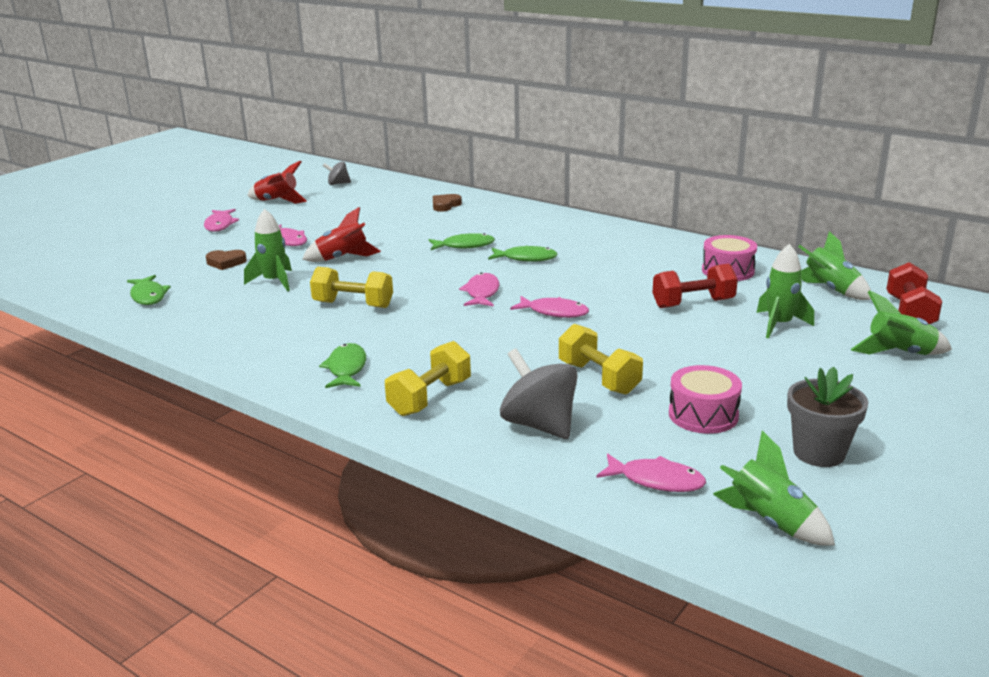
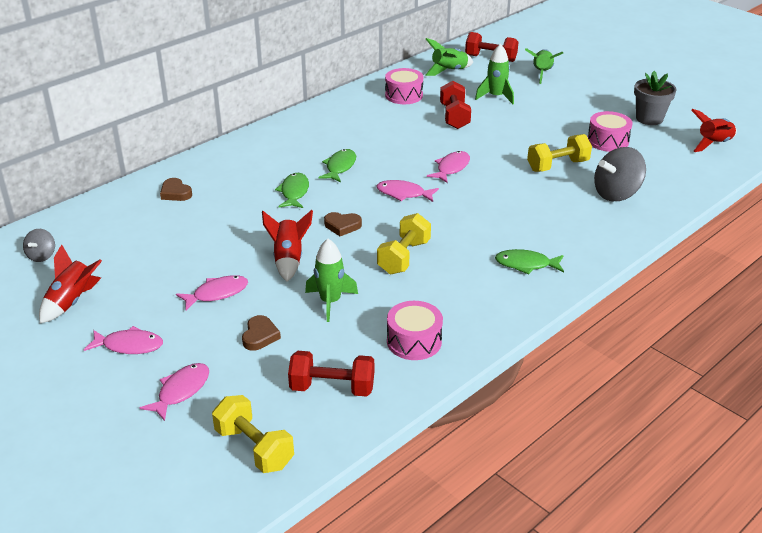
camera: 80 degrees left, 10 degrees up
green fish [127,275,171,305] -> red dumbbell [288,351,374,397]
yellow dumbbell [385,341,471,416] -> yellow dumbbell moved to [212,395,294,473]
pink fish [597,453,706,492] -> pink fish moved to [140,363,209,421]
green rocket [713,431,835,545] -> red rocket [691,109,737,152]
none -> brown heart [324,212,362,236]
none -> pink drum [387,301,443,360]

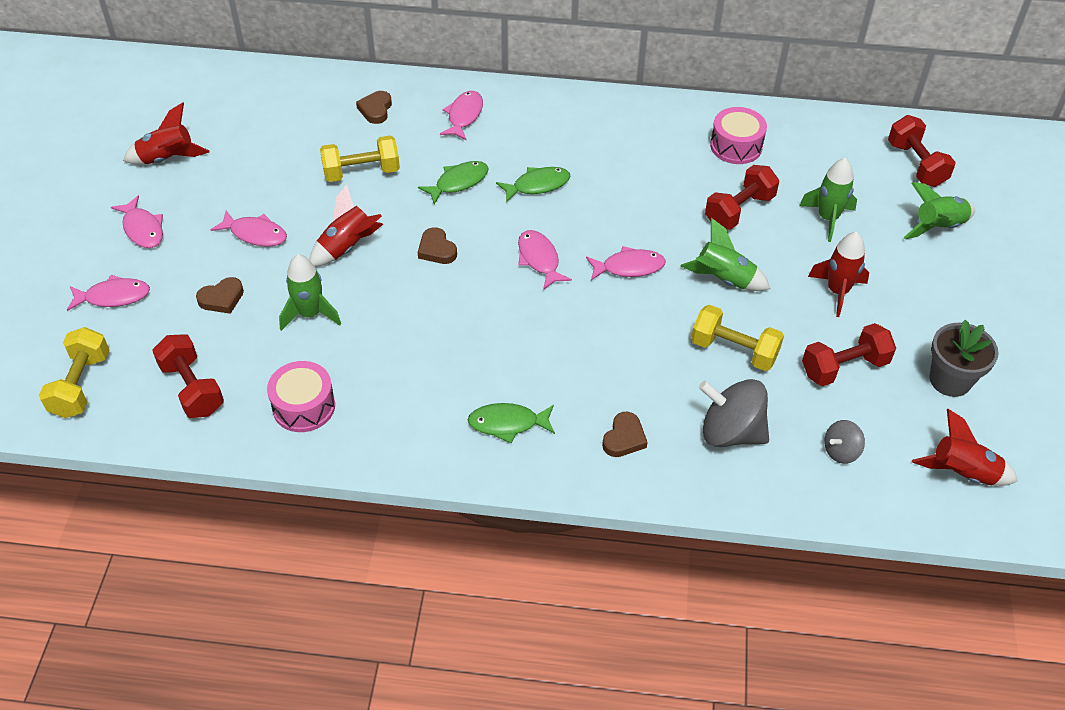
camera: 50 degrees right, 15 degrees up
grey spinning top [23,229,55,262] -> grey spinning top moved to [824,420,865,464]
yellow dumbbell [377,213,431,274] -> yellow dumbbell moved to [320,136,400,182]
green rocket [425,38,473,76] -> green rocket moved to [681,218,770,291]
green fish [495,249,564,275] -> green fish turned 60 degrees counterclockwise [468,403,555,444]
pink drum [588,111,633,152] -> red dumbbell [802,323,896,386]
none -> pink fish [440,91,483,141]
none -> brown heart [602,412,648,457]
none -> red rocket [808,232,869,317]

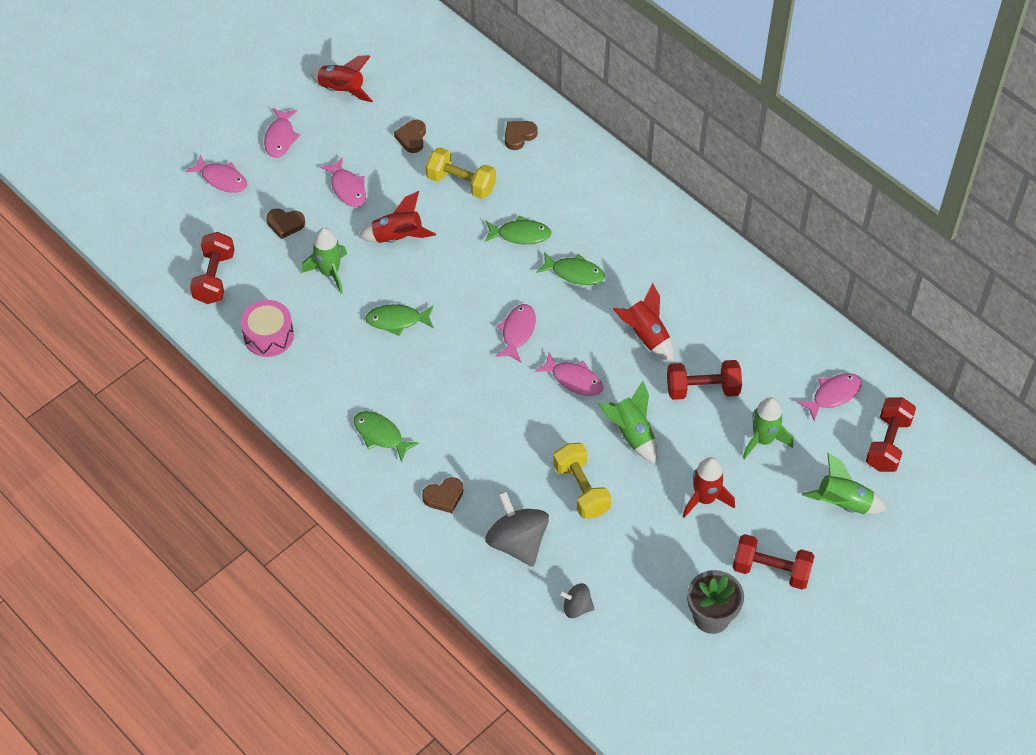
camera: 40 degrees right, 5 degrees up
yellow dumbbell [39,327,110,418] -> none
brown heart [418,227,457,264] -> brown heart moved to [394,120,426,153]
pink fish [440,91,483,141] -> pink fish moved to [796,373,862,421]
pink drum [710,107,767,164] -> none
red dumbbell [802,323,896,386] -> red dumbbell moved to [732,534,814,590]
red rocket [912,409,1018,486] -> red rocket moved to [613,283,674,361]
none -> green fish [365,304,434,336]

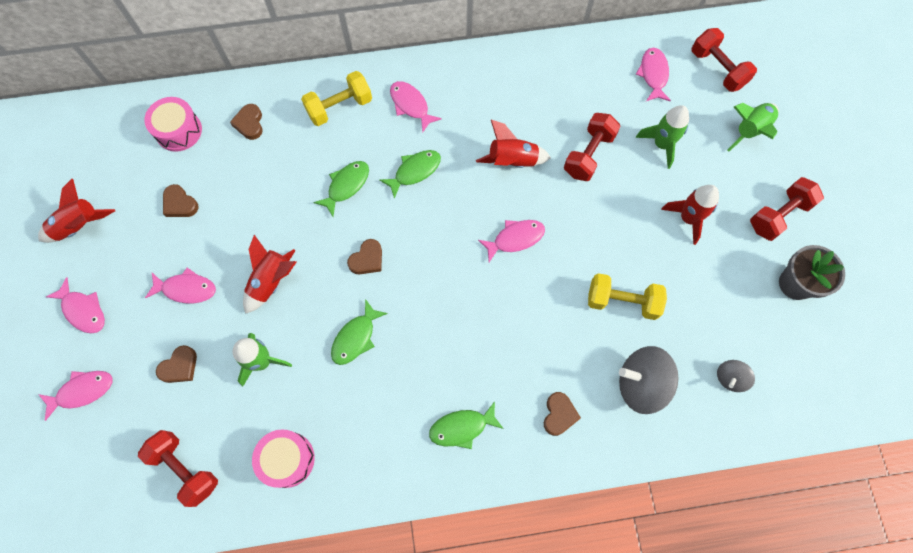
camera: 55 degrees left, 15 degrees up
yellow dumbbell [426,147,496,199] -> yellow dumbbell moved to [301,71,372,126]
pink fish [495,304,536,362] -> pink fish moved to [390,81,442,132]
green rocket [598,380,657,463] -> none
none -> pink drum [144,97,202,152]
none -> brown heart [347,239,382,274]

